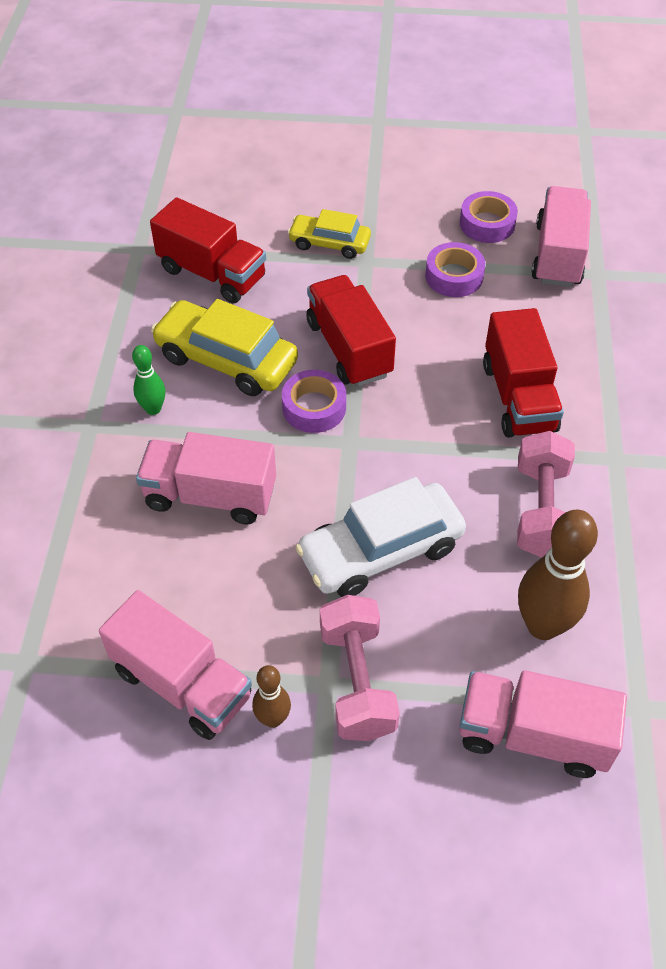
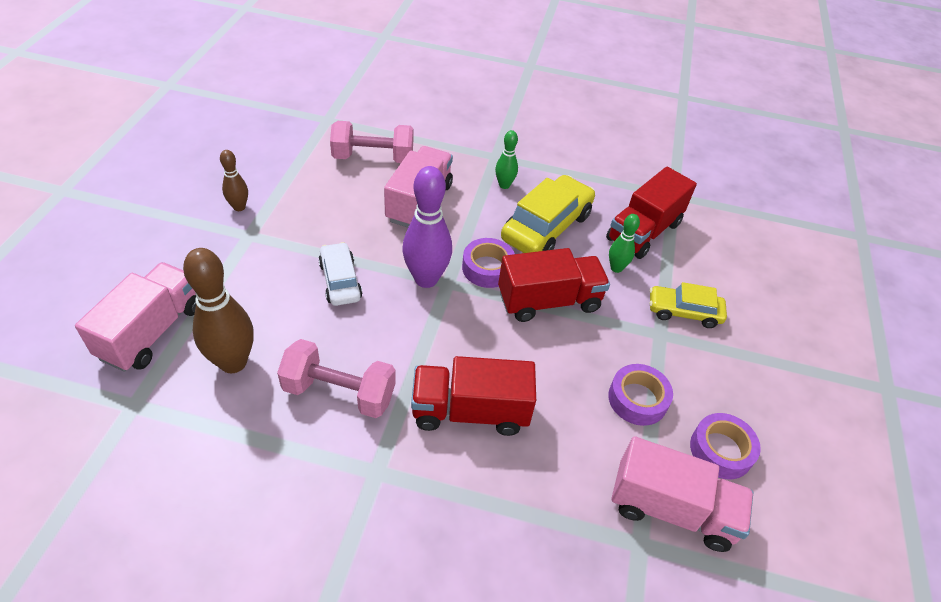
camera: 95 degrees right, 5 degrees down
pink truck [99,590,252,740] -> none
yellow car [288,209,371,259] -> yellow car turned 105 degrees counterclockwise [650,282,727,328]
white car [296,477,466,597] -> white car [318,242,362,306], size x0.61
pink dumbbell [320,595,400,741] -> pink dumbbell moved to [330,121,414,163]
none -> purple bowling pin [402,166,452,288]
none -> green bowling pin [609,214,640,273]

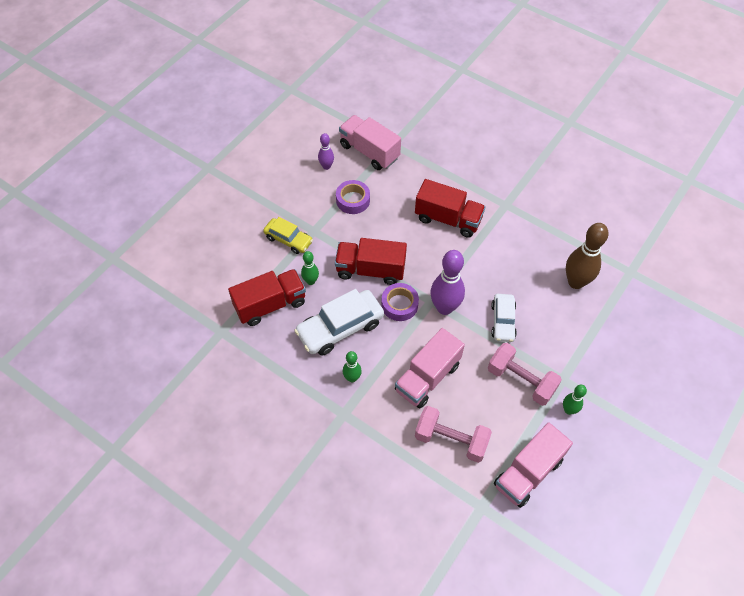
camera: 155 degrees left, 10 degrees up
pink truck [75,262,196,372] -> pink truck moved to [494,422,573,508]
brown bowling pin [220,150,248,211] -> green bowling pin [563,385,587,415]
pink dumbbell [277,339,396,418] -> pink dumbbell moved to [488,343,562,406]
yellow car [501,175,595,253] -> white car [294,289,384,355]
purple tape [690,413,761,479] -> purple bowling pin [318,133,334,170]

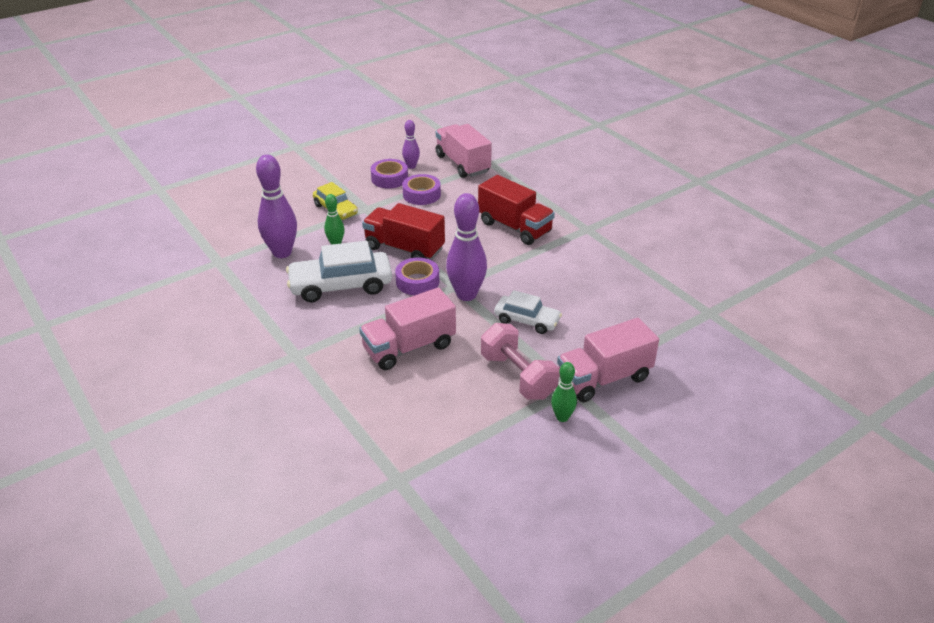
camera: 20 degrees right, 20 degrees down
red truck [228,269,306,326] -> purple bowling pin [256,154,297,258]
green bowling pin [343,351,362,383] -> none
pink dumbbell [415,406,492,463] -> none
white car [491,294,517,342] -> white car turned 90 degrees counterclockwise [494,290,562,334]
pink truck [494,422,573,508] -> pink truck moved to [557,318,659,402]
brown bowling pin [566,223,609,289] -> none
none -> purple tape [371,159,408,188]

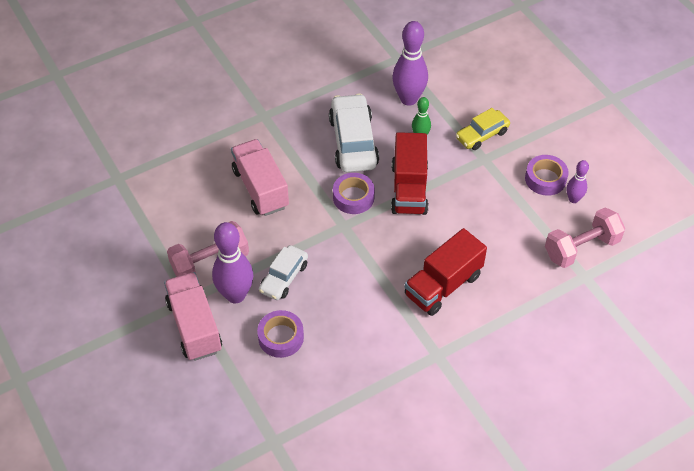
camera: 95 degrees right, 15 degrees up
red truck [362,203,445,260] -> red truck turned 150 degrees clockwise [391,132,429,215]
purple tape [402,174,441,205] -> purple tape moved to [257,310,304,358]
pink truck [436,124,492,178] -> pink dumbbell [545,208,625,268]
purple bowling pin [446,193,487,301] -> purple bowling pin moved to [212,222,253,304]
green bowling pin [551,362,577,422] -> none

